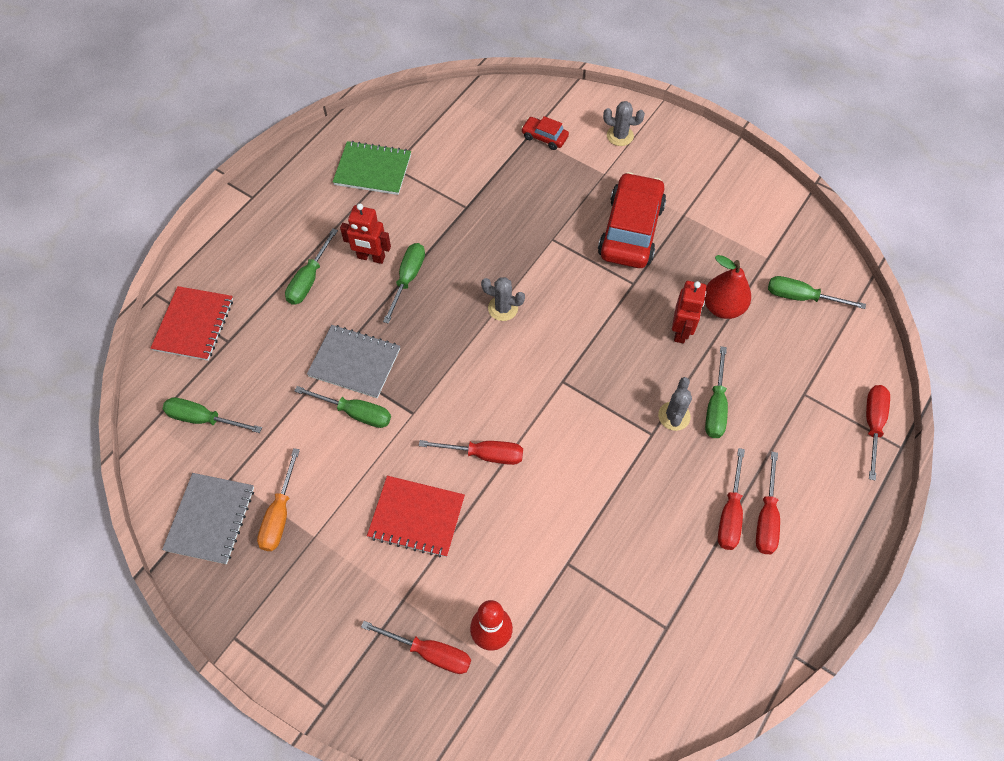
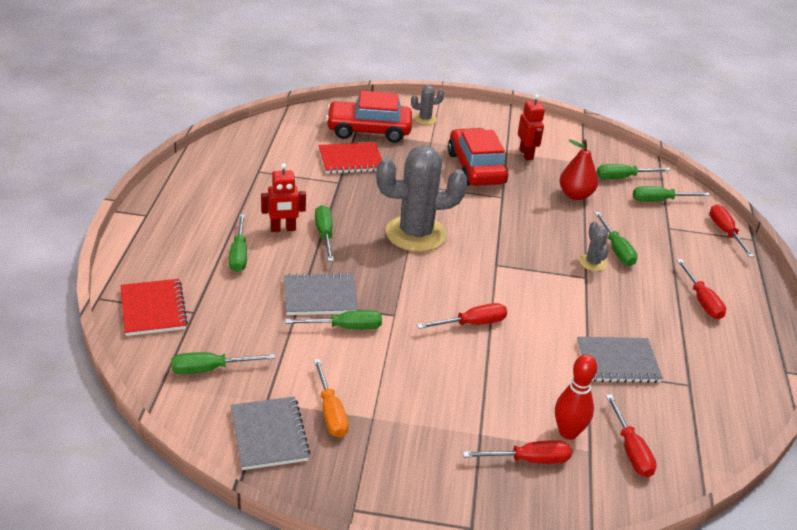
camera: 30 degrees left, 25 degrees down
green notebook [333,141,411,195] -> none
red notebook [367,476,465,558] -> red notebook moved to [318,142,382,174]
grey cactus [481,277,525,321] -> grey cactus [376,146,468,252], size x2.29
red car [521,116,569,150] -> red car [326,91,412,143], size x2.16
red robot [672,281,706,343] -> red robot moved to [518,94,545,160]
red screwdriver [718,448,745,550] -> red screwdriver moved to [606,394,657,478]
none -> grey notebook [577,337,663,383]
none -> green screwdriver [633,186,710,202]

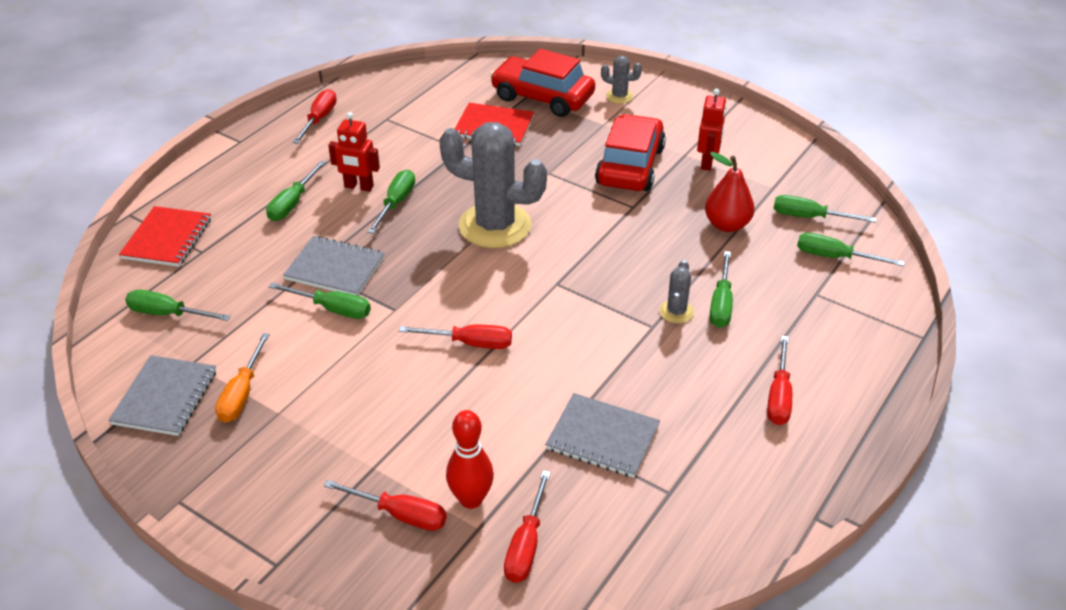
camera: 30 degrees right, 5 degrees up
red screwdriver [709,204,754,257] -> red screwdriver moved to [293,89,337,144]

